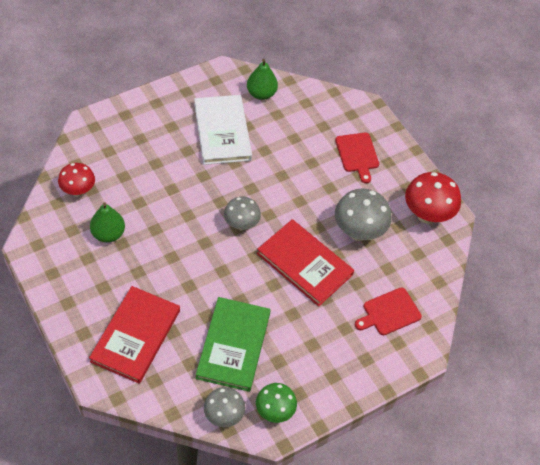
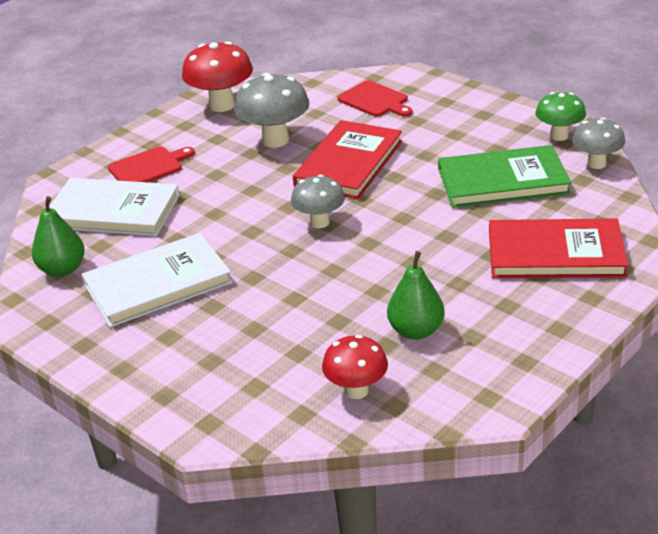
camera: 100 degrees left, 20 degrees down
none -> white book [49,178,180,236]

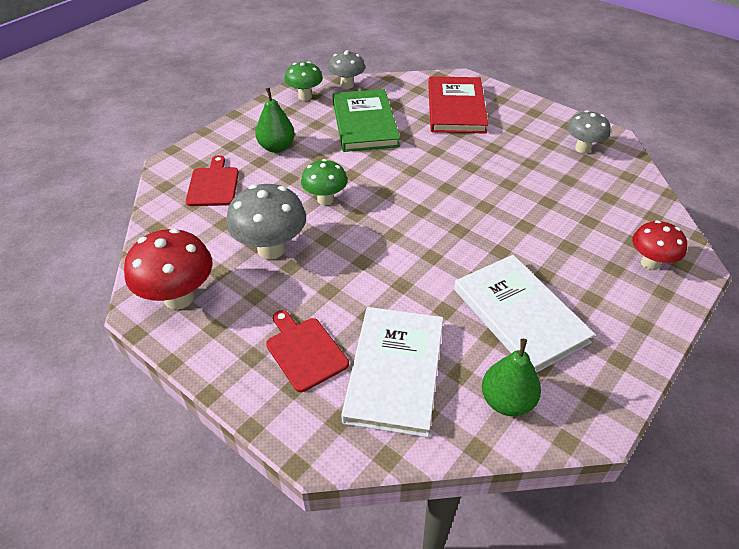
camera: 95 degrees left, 10 degrees up
grey mushroom [291,174,345,228] -> grey mushroom moved to [567,110,611,153]
red book [293,120,402,199] -> green mushroom [301,159,347,205]
red mushroom [322,335,388,399] -> red mushroom moved to [632,220,687,270]
red cutting board [337,80,413,117] -> red cutting board turned 45 degrees counterclockwise [186,155,239,206]
green pear [387,251,445,340] -> green pear moved to [255,88,295,153]

